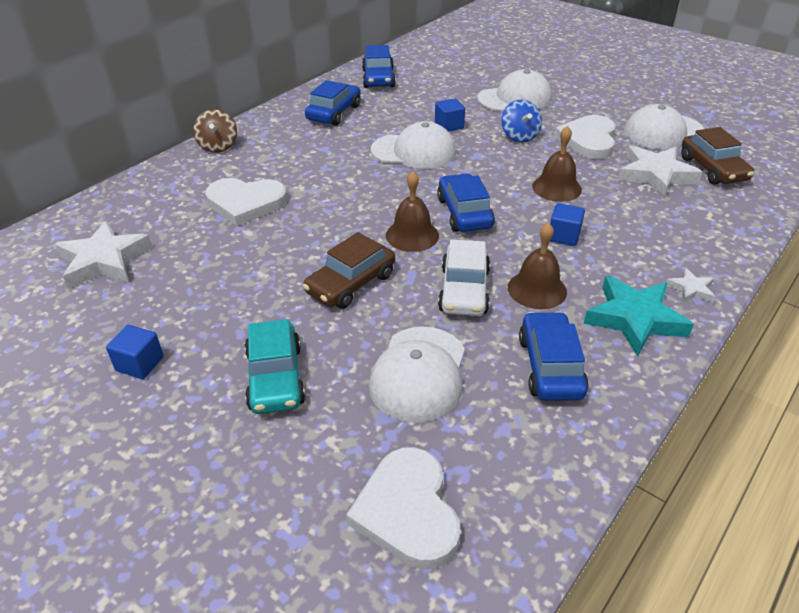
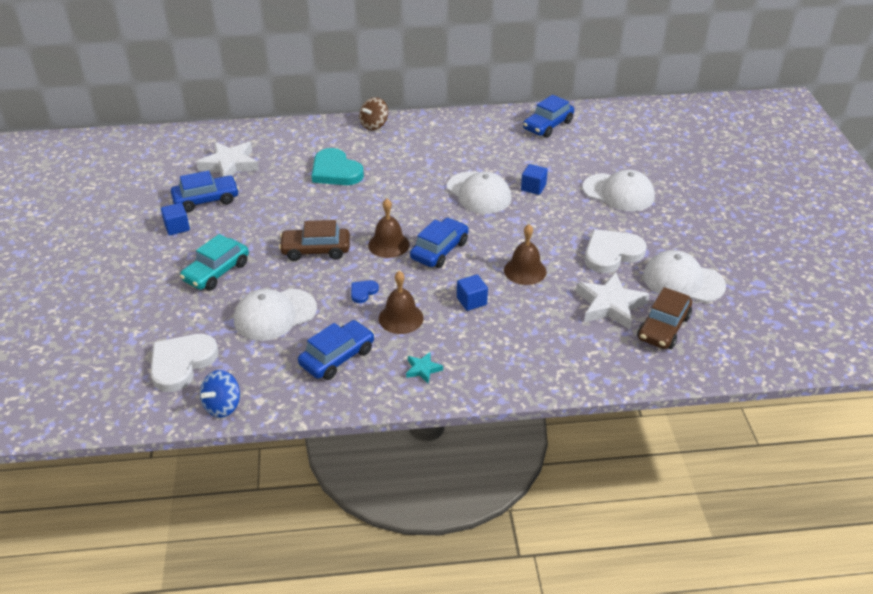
camera: 45 degrees right, 0 degrees up
white heart [205,178,287,226] -> turquoise heart [312,148,364,185]
blue car [305,80,361,126] -> blue car moved to [171,171,239,212]
white car [438,239,490,316] -> blue heart [351,280,379,303]
blue spinning top [501,100,542,142] -> blue spinning top moved to [200,370,240,418]
turquoise star [584,275,694,357] -> turquoise star [406,352,443,383], size x0.49
white star [667,268,715,303] -> none

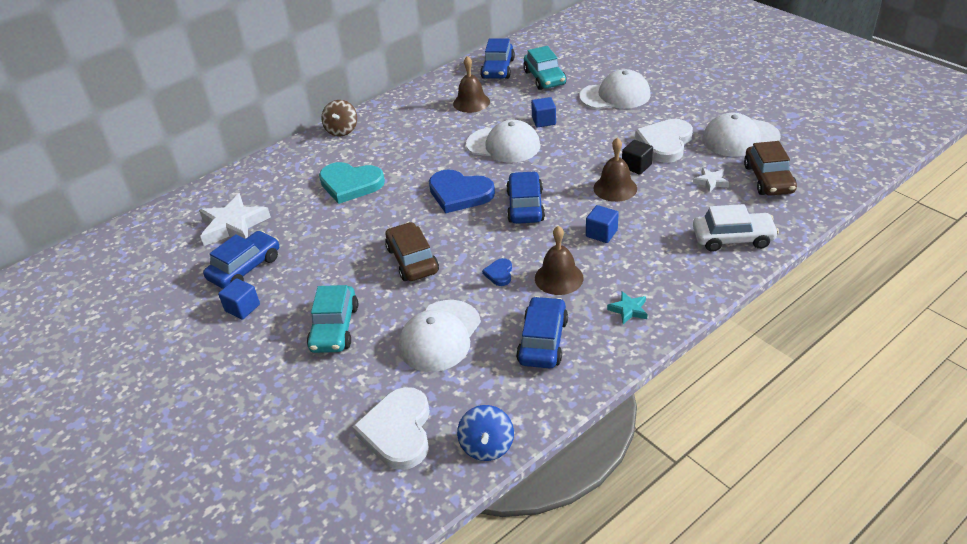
camera: 30 degrees left, 0 degrees up
brown car [279,220,350,261] -> brown car turned 105 degrees clockwise [385,222,439,281]
brown bell [368,199,410,258] -> brown bell moved to [453,56,490,113]
white star [576,272,650,330] -> white star [693,168,729,193], size x0.49
none -> blue heart [429,170,495,213]
none -> turquoise car [523,46,566,90]
none -> black cube [622,140,653,175]
none -> white car [693,204,779,252]

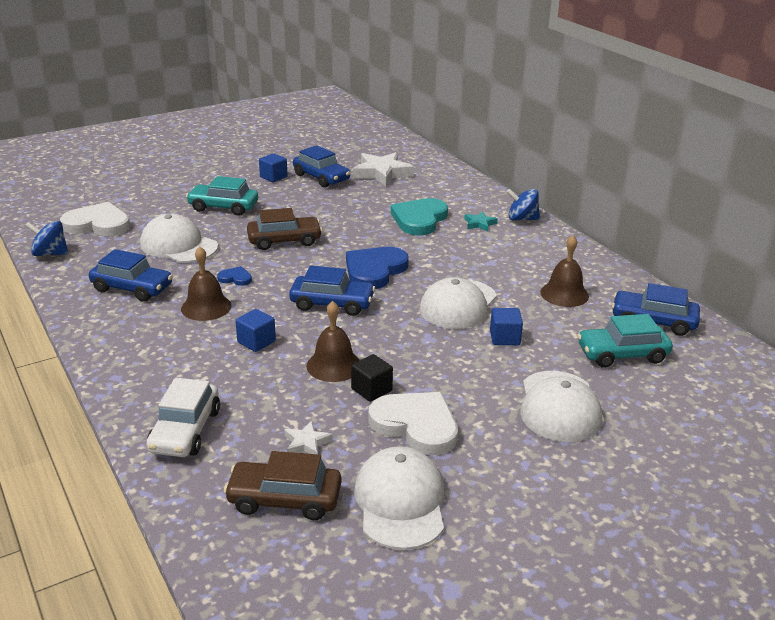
camera: 95 degrees right, 10 degrees down
brown spinning top [321,100,357,137] -> blue spinning top [506,189,540,220]
turquoise star [607,291,648,324] -> turquoise star moved to [464,211,498,232]

